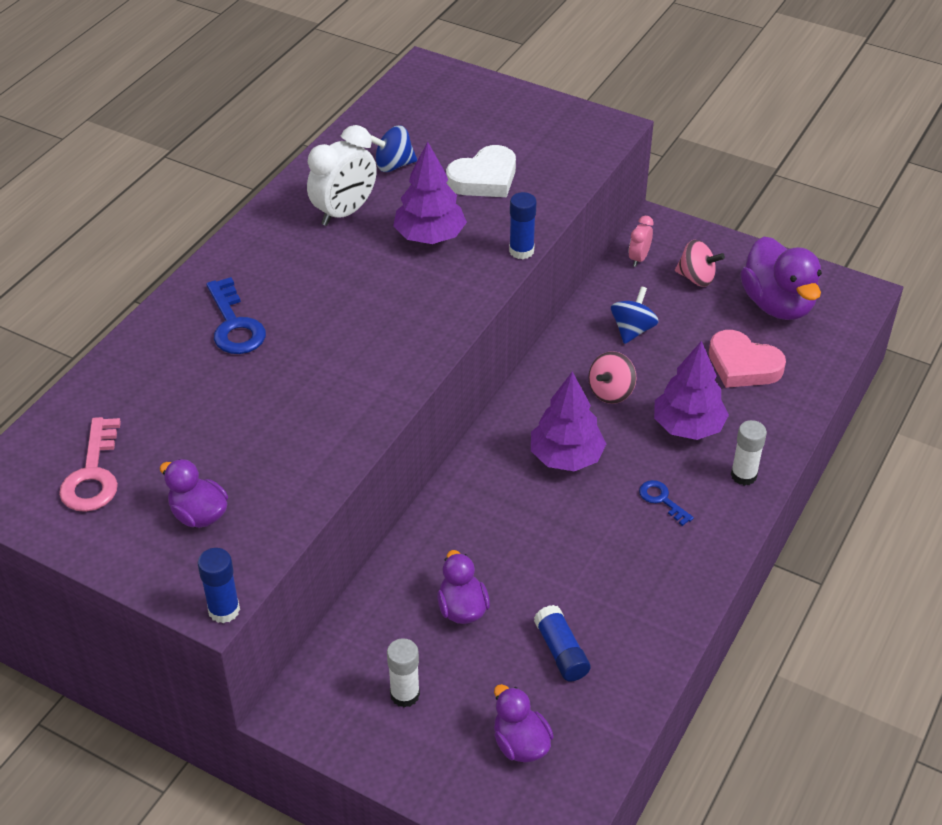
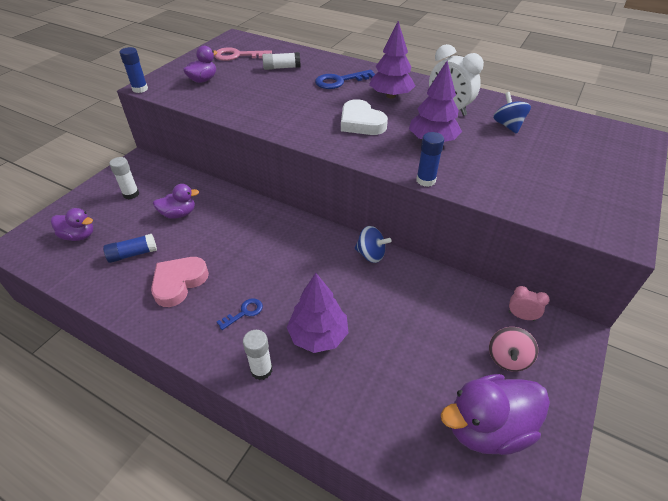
camera: 90 degrees right, 0 degrees up
white heart [446,145,516,197] -> white heart moved to [341,99,388,135]
purple duck [494,684,554,762] -> purple duck turned 45 degrees clockwise [51,208,93,241]
purple tree [531,372,606,471] -> purple tree moved to [369,21,415,99]
pink spinning top [588,351,636,404] -> none
blue spinning top [611,286,659,344] -> blue spinning top moved to [355,226,391,263]
pink heart [709,330,786,388] -> pink heart moved to [151,257,209,307]
none -> white glue stick [262,52,301,70]

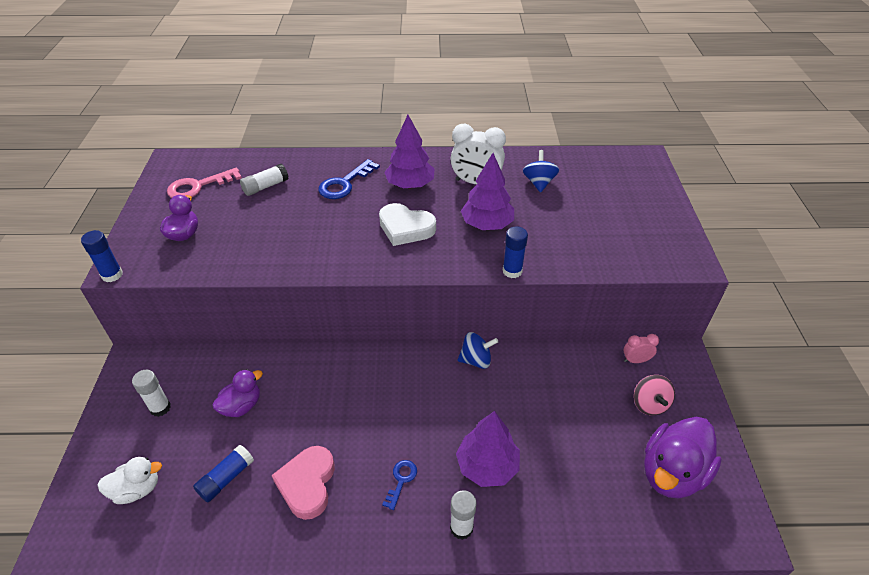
camera: 30 degrees left, 0 degrees up
purple duck [51,208,93,241] -> white duck [97,457,162,504]
blue spinning top [493,92,531,134] -> blue spinning top turned 45 degrees clockwise [523,150,559,193]

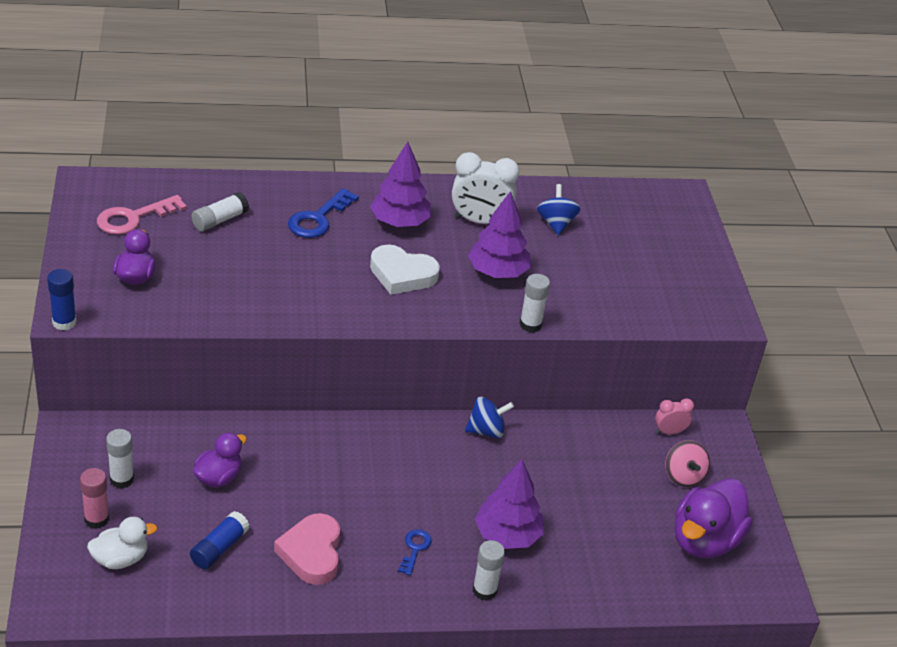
camera: 10 degrees left, 5 degrees down
blue glue stick [503,226,528,278] -> white glue stick [519,274,550,332]
none -> pink glue stick [80,468,109,529]

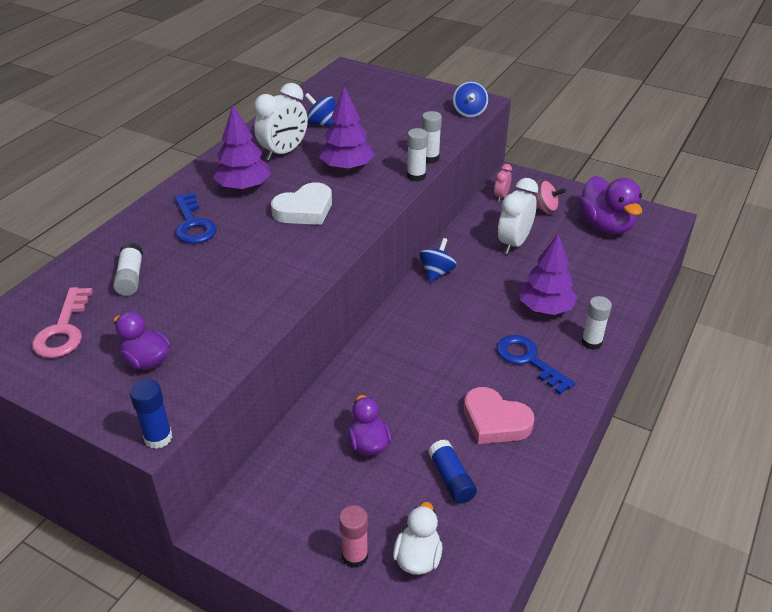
camera: 50 degrees left, 0 degrees up
white glue stick [106,429,134,489] -> white glue stick moved to [422,111,442,163]
blue key [398,529,432,576] -> blue key [496,335,575,394], size x1.75
none -> blue spinning top [453,81,489,118]
none -> white clock [498,178,538,254]

